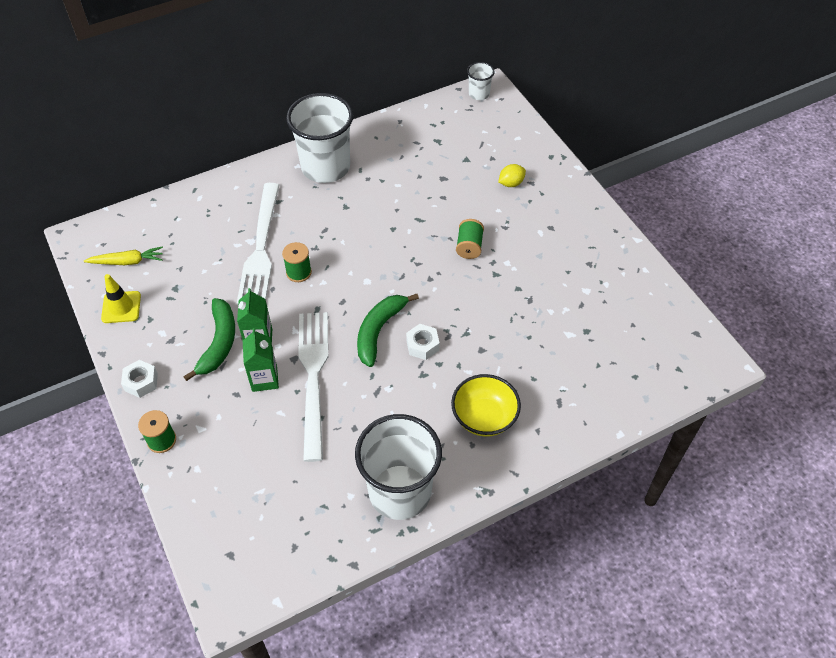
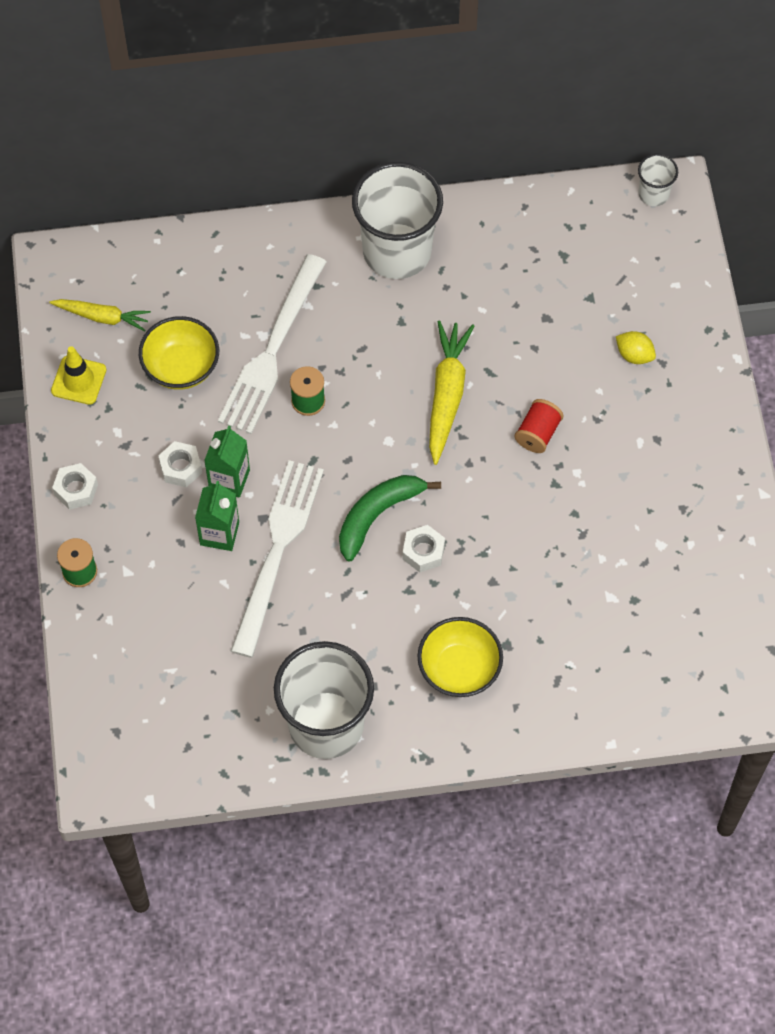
camera: 20 degrees right, 10 degrees up
green banana [183,298,235,381] -> white nut [158,441,202,487]
green spool [456,219,484,259] -> red spool [515,399,563,453]
yellow lemon [498,164,526,187] -> yellow lemon turned 45 degrees clockwise [616,331,656,364]
none -> yellow bowl [139,316,219,390]
none -> yellow carrot [429,321,474,465]

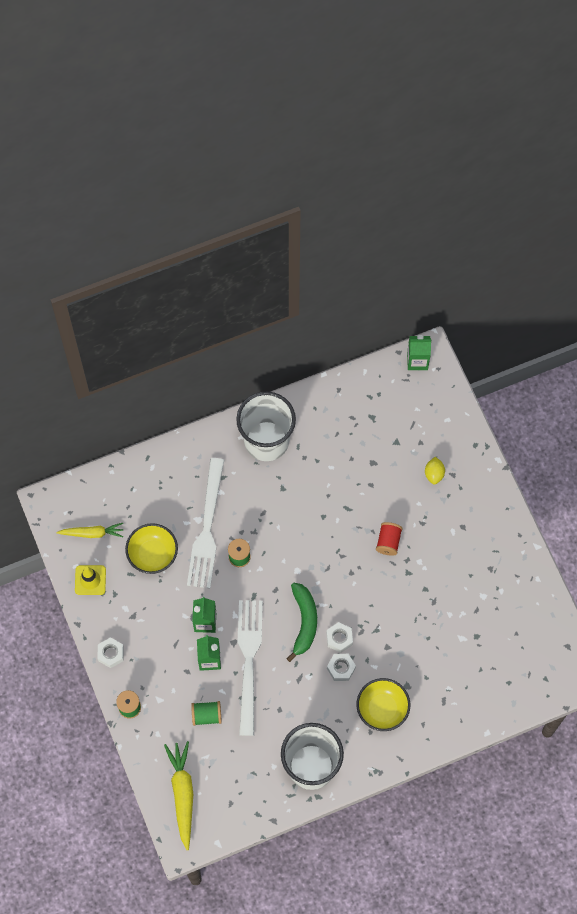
camera: 15 degrees left, 5 degrees up
white nut [158,441,202,487] -> white nut moved to [327,654,356,681]
green banana [339,475,441,561] -> green banana turned 150 degrees clockwise [287,583,317,662]
yellow carrot [429,321,474,465] -> yellow carrot moved to [164,741,193,850]
yellow lemon [616,331,656,364] -> yellow lemon turned 75 degrees clockwise [425,457,445,485]
white cup [638,154,678,206] -> green carton [407,335,431,370]
none -> green spool [191,701,222,726]

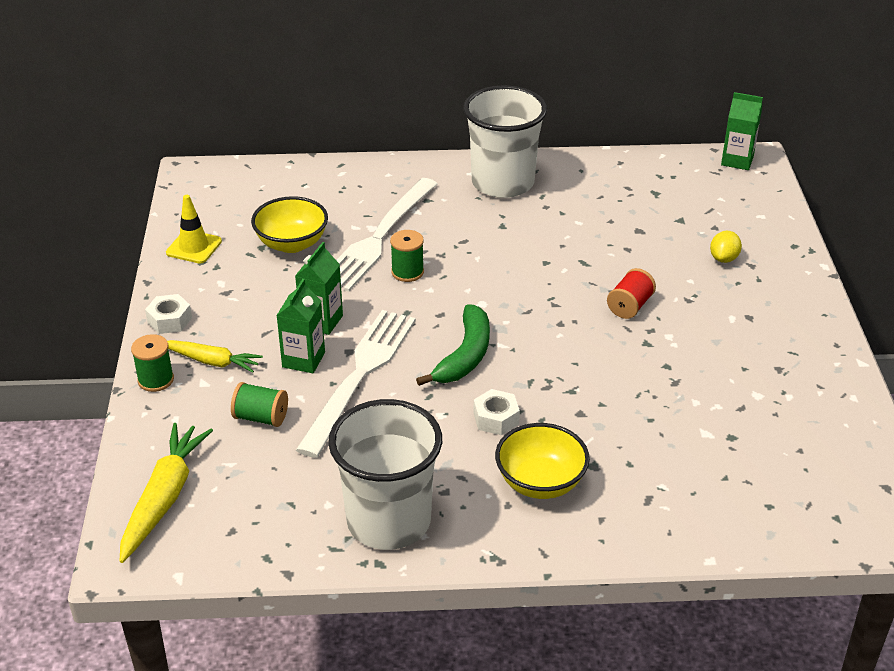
camera: 20 degrees right, 30 degrees down
yellow carrot [56,523,124,538] -> yellow carrot moved to [167,340,263,373]
white nut [327,622,353,653] -> none

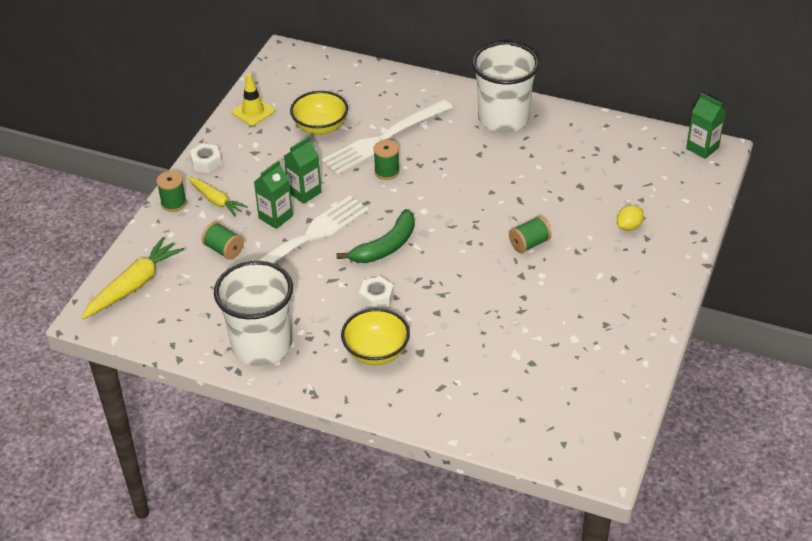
camera: 25 degrees right, 5 degrees up
red spool [607,268,656,319] -> green spool [509,216,551,253]

